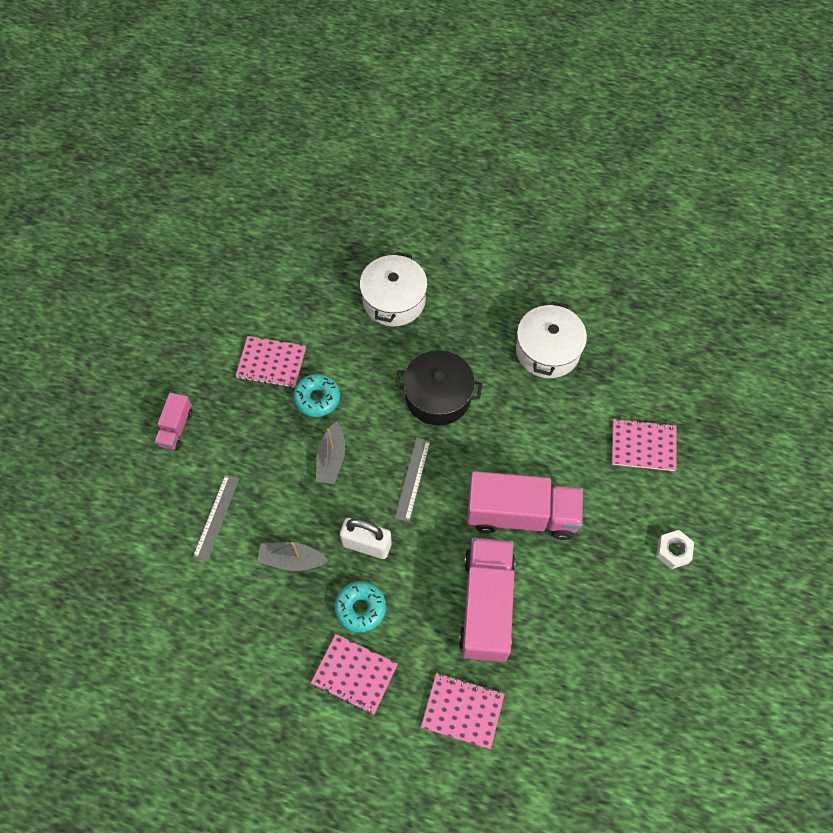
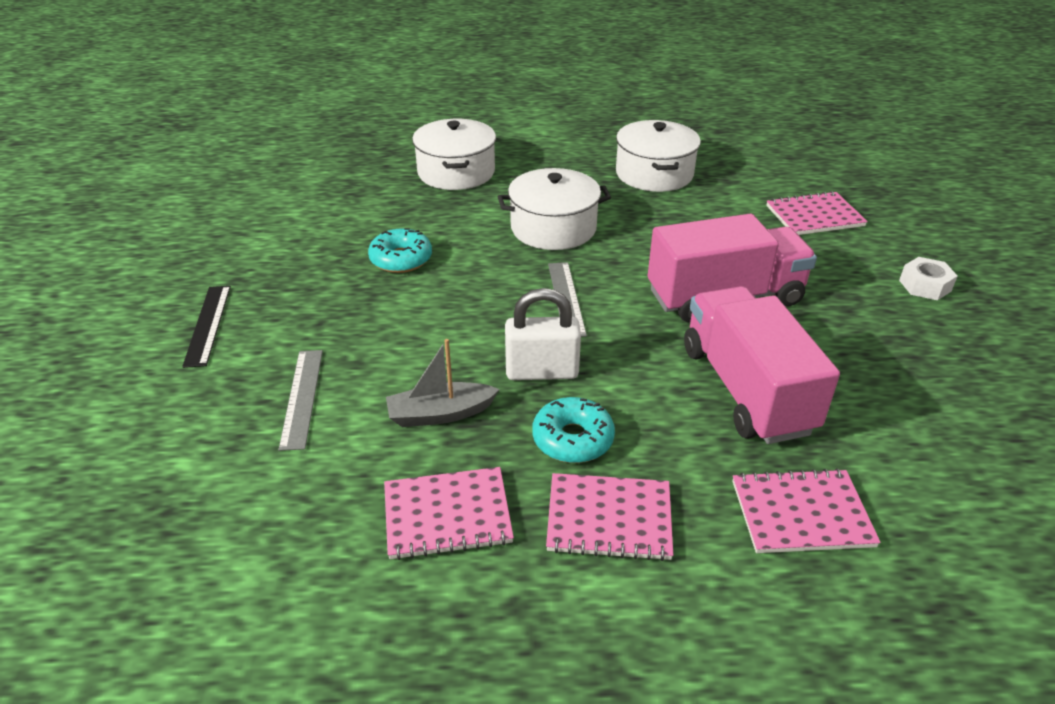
camera: 20 degrees left, 25 degrees down
pink truck [154,393,192,450] -> black ruler [182,286,231,368]
pink notebook [236,336,306,388] -> pink notebook moved to [384,467,514,560]
grey boat [316,422,345,484] -> none
black pot [395,350,482,425] -> white pot [498,168,611,250]

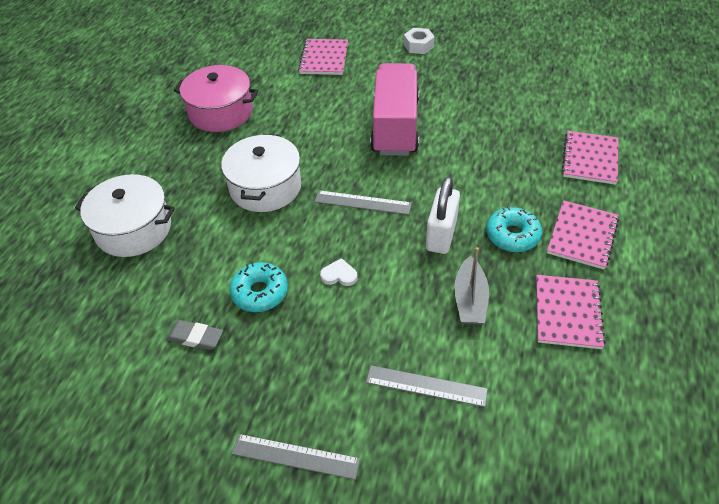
camera: 70 degrees left, 10 degrees up
black ruler [182,286,231,368] -> grey ruler [231,434,360,480]
white pot [616,120,701,192] -> pink pot [174,65,258,132]
pink truck [684,286,840,444] -> none
none -> grey eraser [166,320,223,350]
none -> white heart [320,258,357,286]

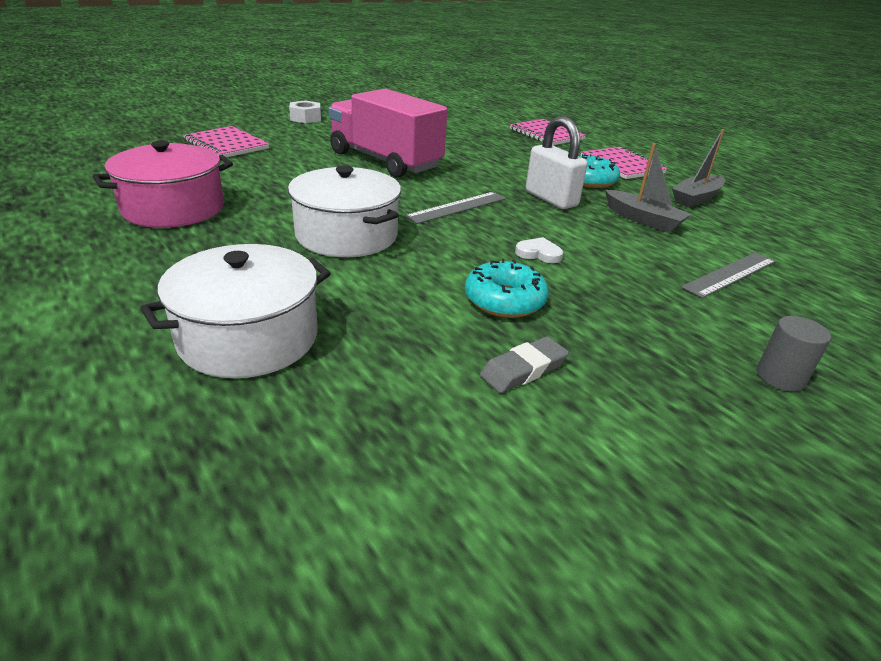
camera: 55 degrees left, 15 degrees down
grey ruler [231,434,360,480] -> grey cylinder [757,316,831,392]
white heart [320,258,357,286] -> white heart turned 60 degrees clockwise [515,237,563,263]
pink notebook [536,275,606,349] -> grey boat [672,129,725,207]

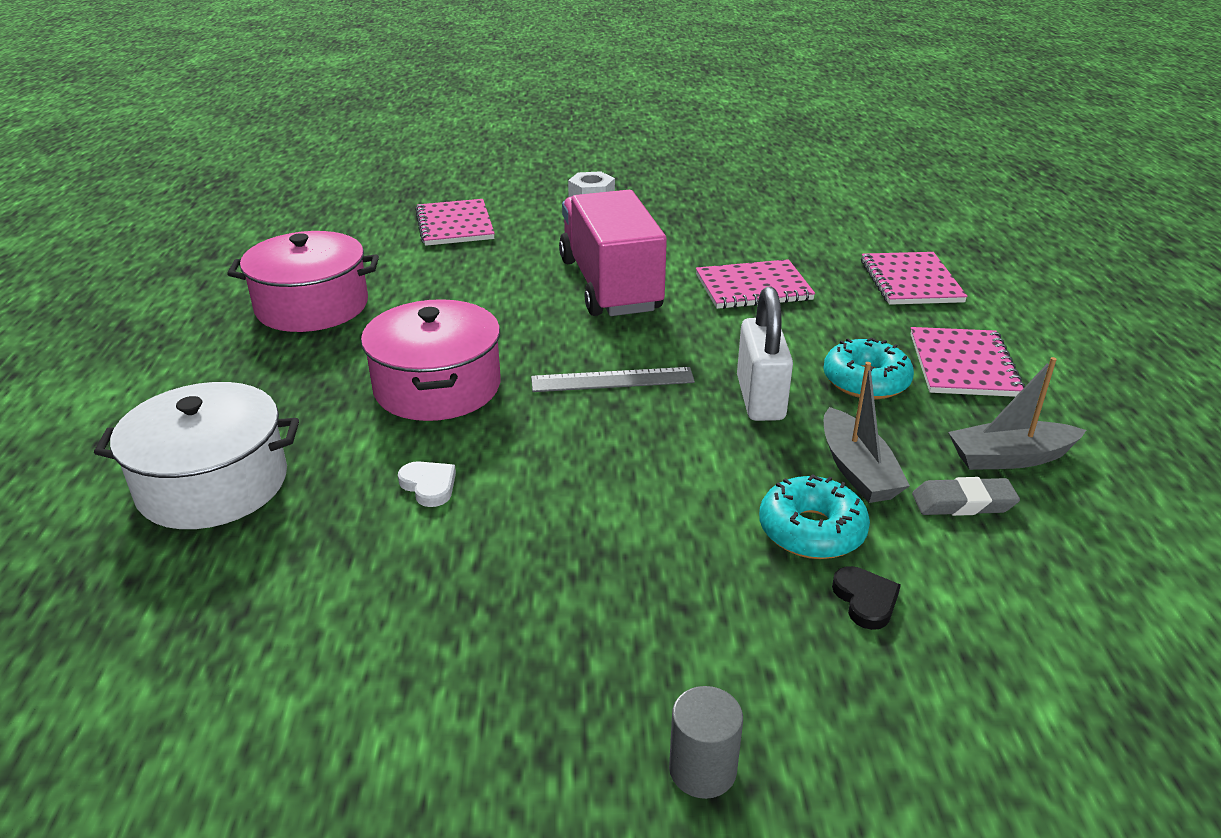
camera: 35 degrees right, 0 degrees up
white pot [288,166,401,257] -> pink pot [361,299,501,421]
turquoise donut [465,259,549,318] -> turquoise donut moved to [759,474,870,559]
grey eraser [480,336,569,393] -> grey eraser moved to [912,477,1020,516]
white heart [515,237,563,263] -> white heart moved to [398,461,456,507]
grey ruler [681,252,776,298] -> black heart [832,566,901,630]
none -> pink notebook [696,259,815,309]

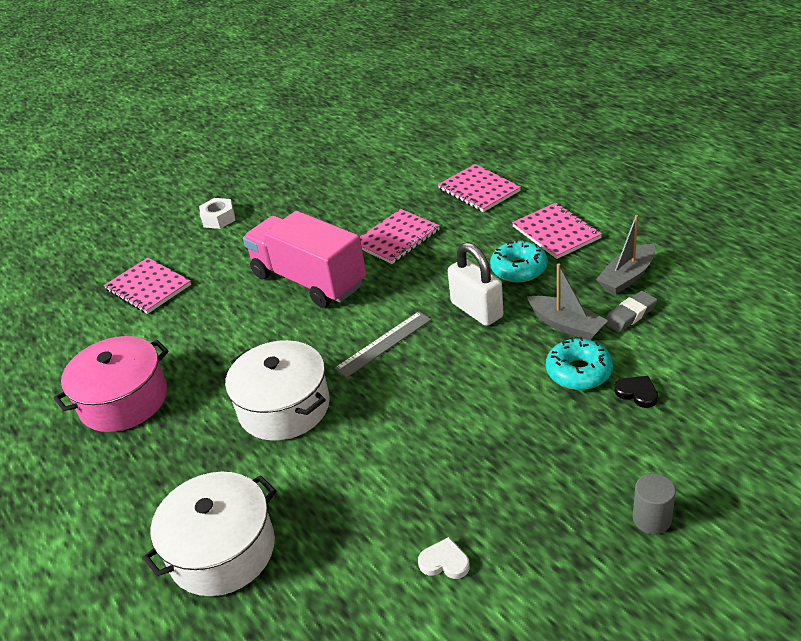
camera: 30 degrees left, 5 degrees up
pink pot [361,299,501,421] -> white pot [225,340,330,441]
white heart [398,461,456,507] -> white heart moved to [418,537,470,579]

